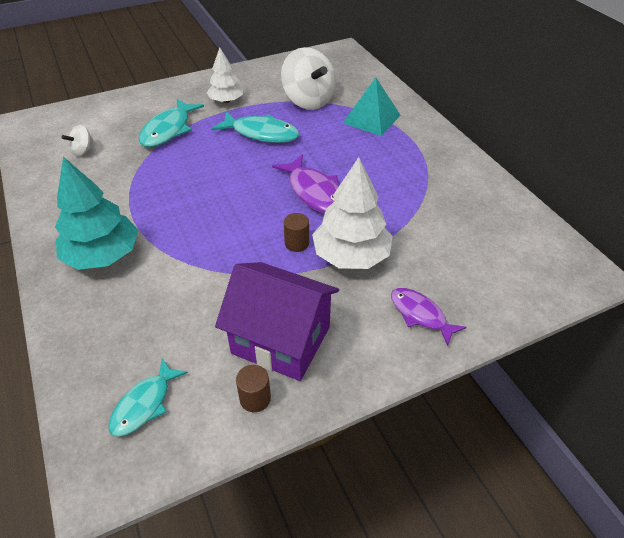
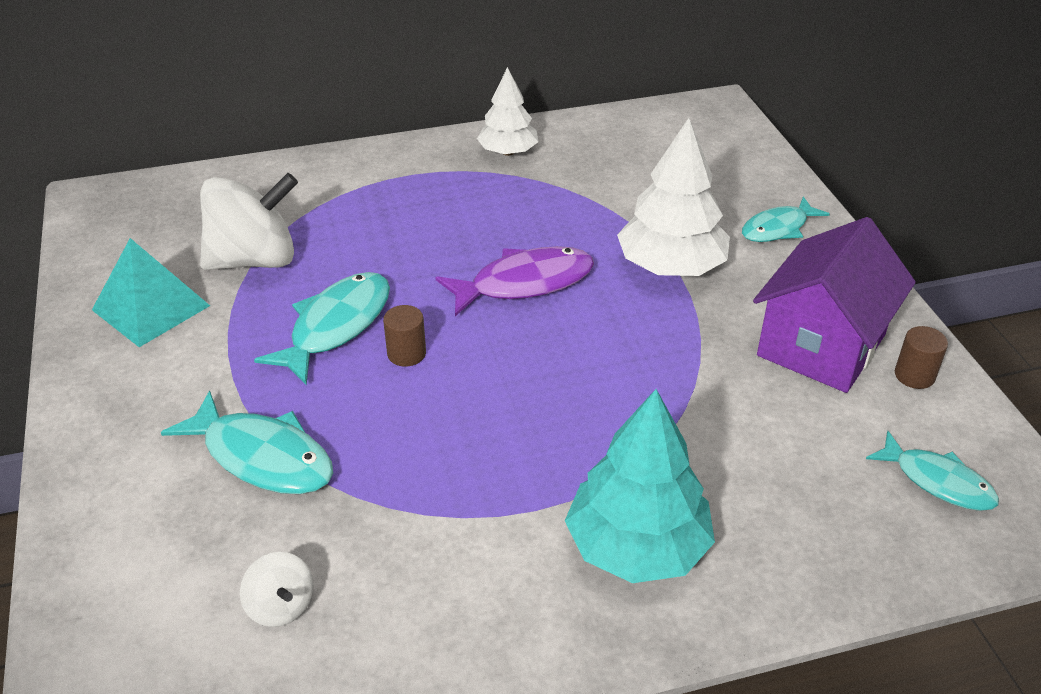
camera: 80 degrees left, 5 degrees down
white tree [206,47,243,103] -> white tree moved to [477,67,538,156]
brown cylinder [284,213,309,252] -> brown cylinder moved to [383,305,426,366]
turquoise pyramid [343,77,401,136] -> turquoise pyramid moved to [92,238,210,347]
purple fish [391,288,466,346] -> turquoise fish [742,196,830,242]

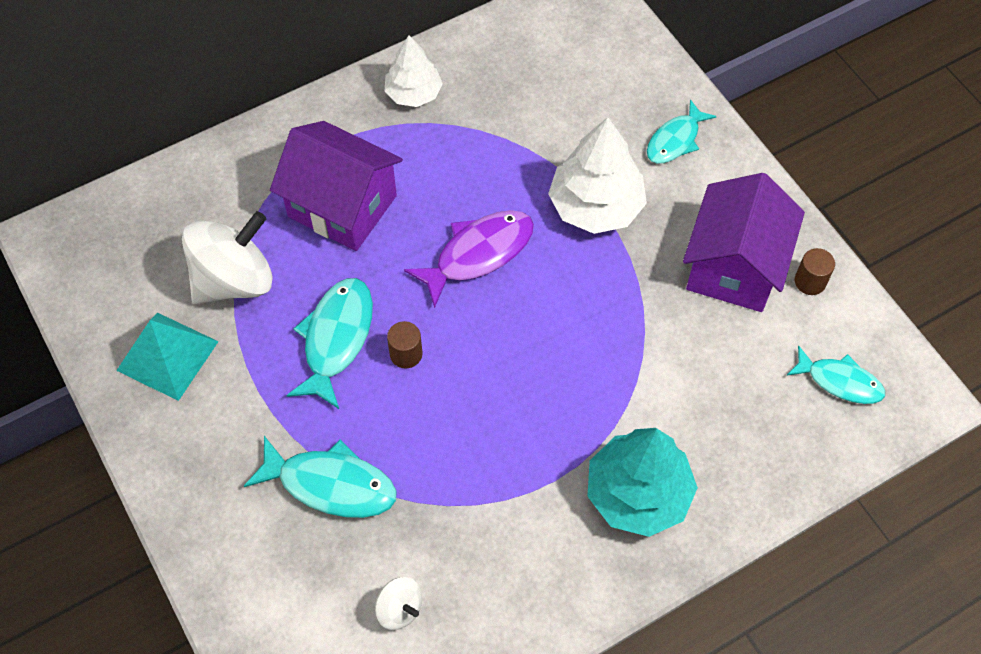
camera: 15 degrees left, 20 degrees up
none -> purple house [270,121,403,251]

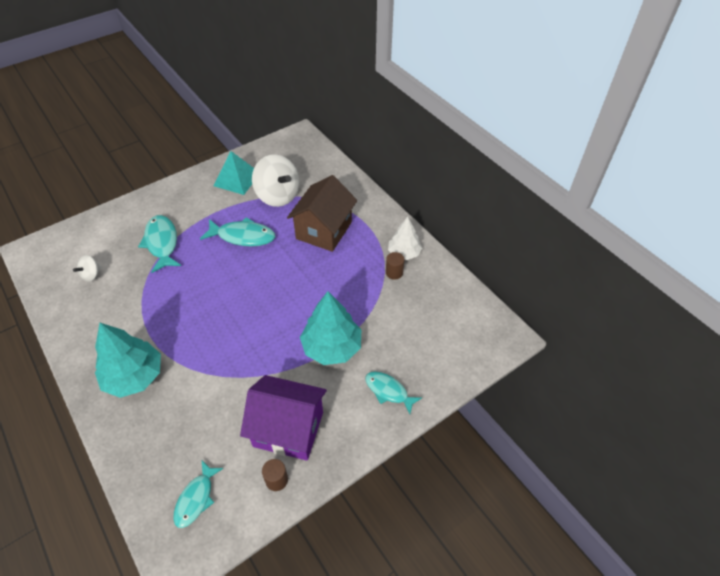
camera: 85 degrees right, 10 degrees down
turquoise fish [244,436,396,518] -> turquoise fish turned 150 degrees clockwise [138,215,181,273]
purple house [270,121,403,251] -> brown house [287,175,357,252]
brown cylinder [387,321,422,368] -> brown cylinder moved to [386,252,405,280]
purple fish [404,210,534,308] -> none
white tree [548,117,647,234] -> turquoise tree [300,291,361,365]

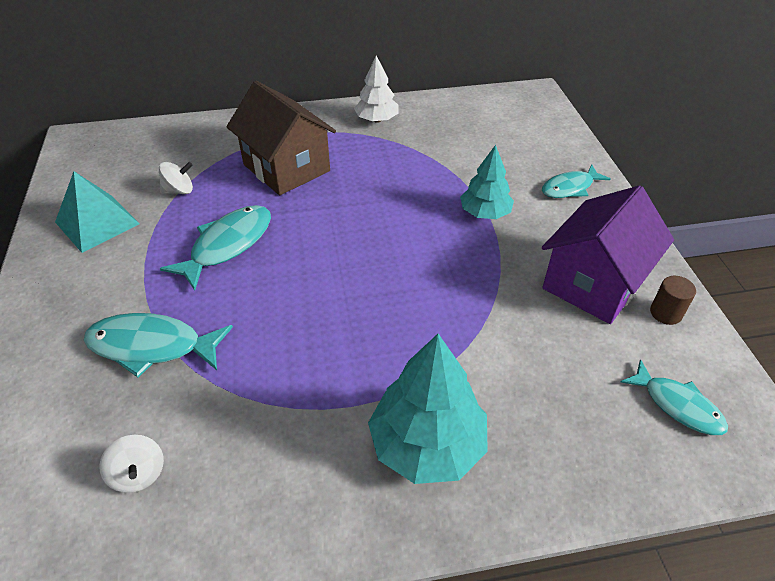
camera: 65 degrees left, 5 degrees down
white spinning top [252,154,299,207] -> white spinning top [159,162,193,194], size x0.47
turquoise tree [300,291,361,365] -> turquoise tree [460,145,514,219], size x0.63
brown cylinder [386,252,405,280] -> none

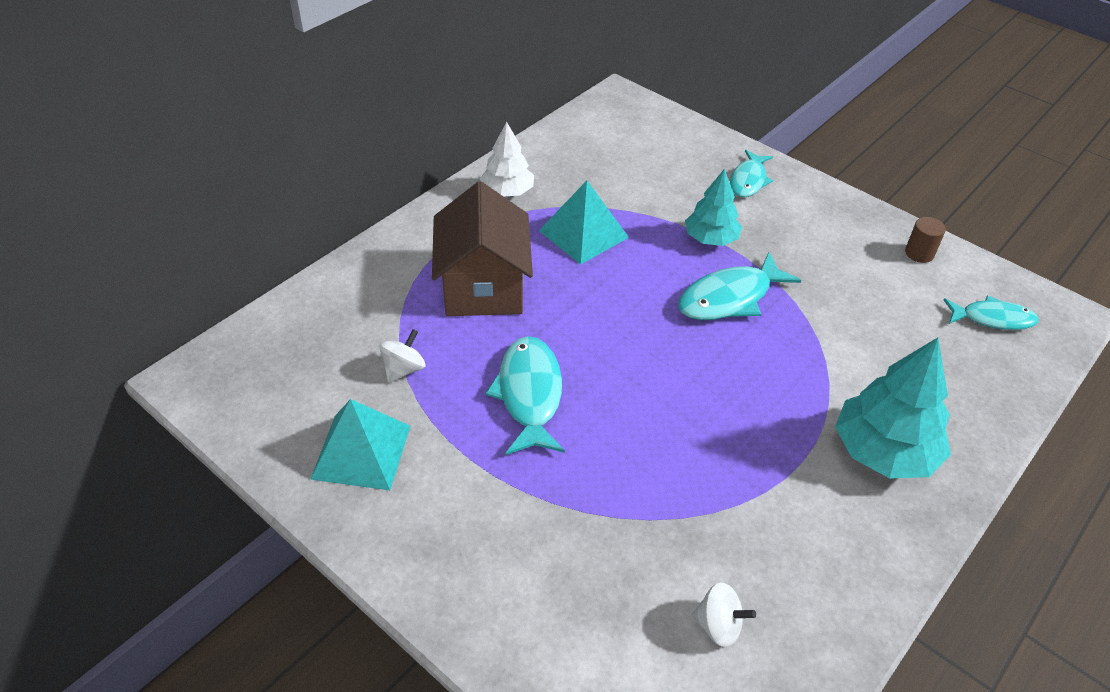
camera: 40 degrees left, 0 degrees up
turquoise fish [84,313,233,378] -> turquoise fish moved to [678,252,801,320]
brown house [226,81,336,195] -> brown house turned 75 degrees clockwise [432,181,533,316]
purple house [542,185,674,324] -> none
none -> turquoise pyramid [539,181,629,265]

